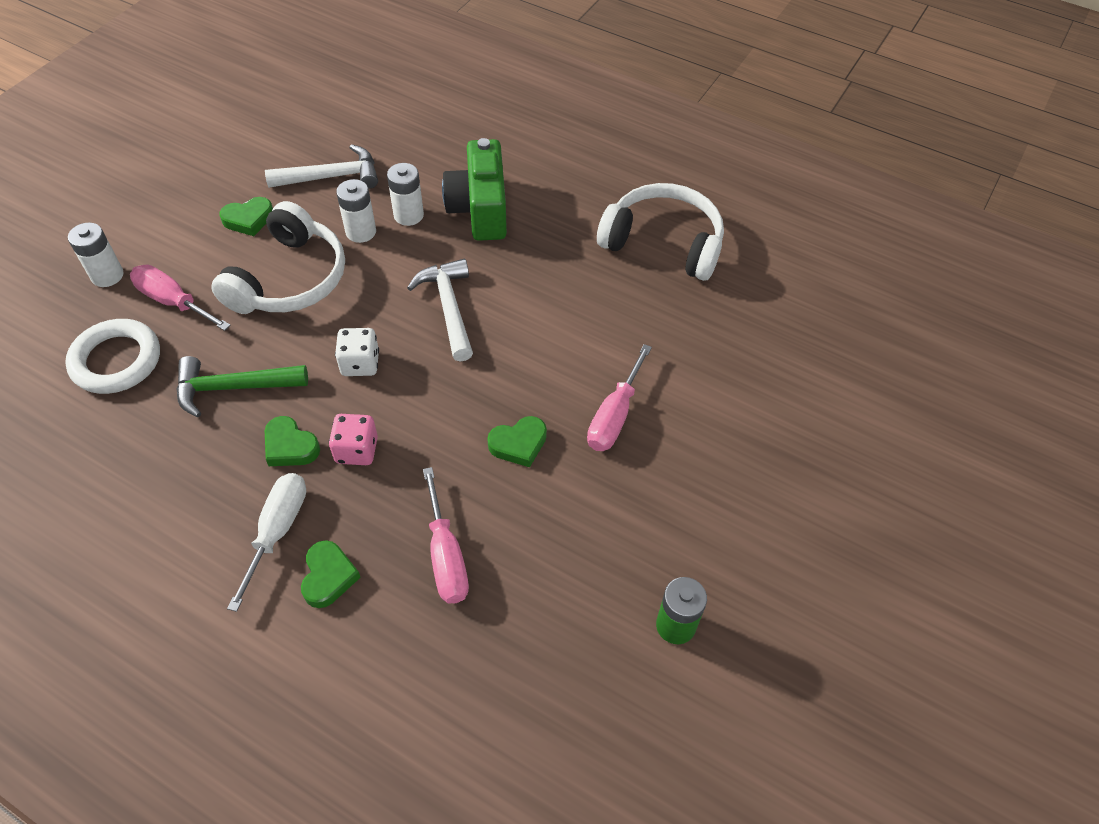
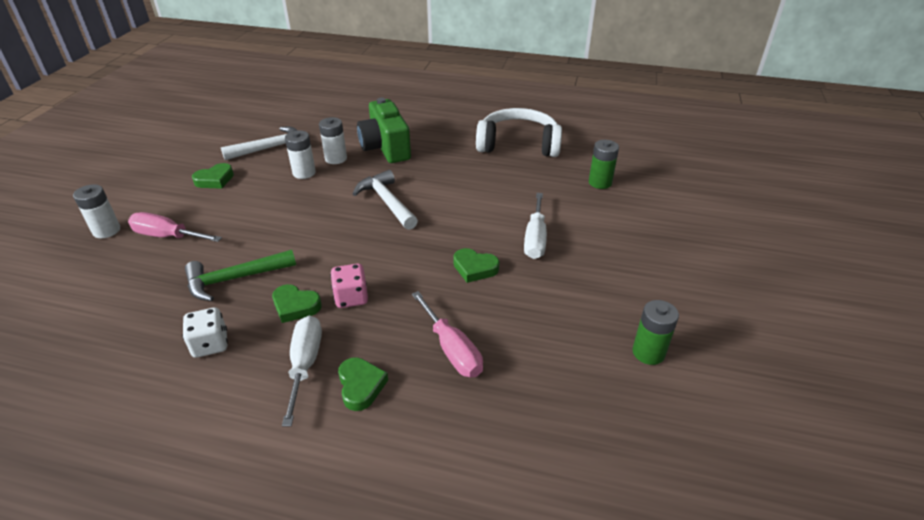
camera: 15 degrees left, 15 degrees down
white ring [65,319,160,394] -> none
white headphones [211,201,345,314] -> none
white dice [335,328,379,376] -> white dice moved to [182,307,228,358]
green heart [487,416,547,467] -> green heart turned 60 degrees clockwise [453,248,500,283]
pink screwdriver [587,344,652,451] -> white screwdriver [524,193,547,259]
none -> green battery [589,140,619,189]

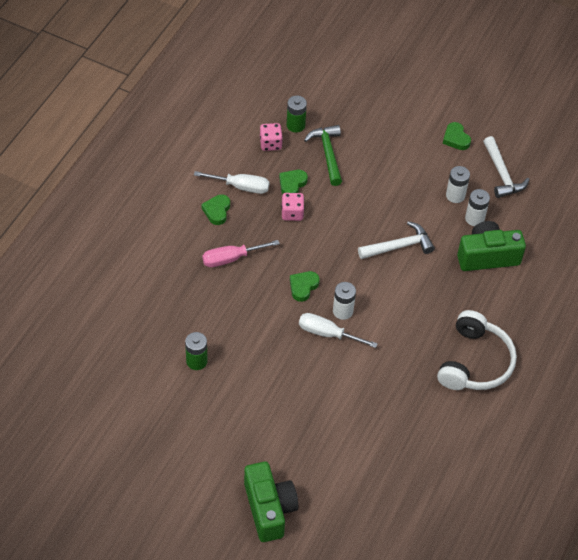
camera: 100 degrees right, 15 degrees up
white battery [73,184,120,238] -> white battery moved to [333,282,356,320]
pink screwdriver [128,212,222,242] -> none
white dice [182,307,228,358] -> pink dice [260,123,283,151]
green heart [338,357,388,411] -> green heart turned 105 degrees clockwise [201,194,230,225]
green battery [589,140,619,189] -> green battery moved to [287,96,307,133]
none -> green camera [244,462,298,542]

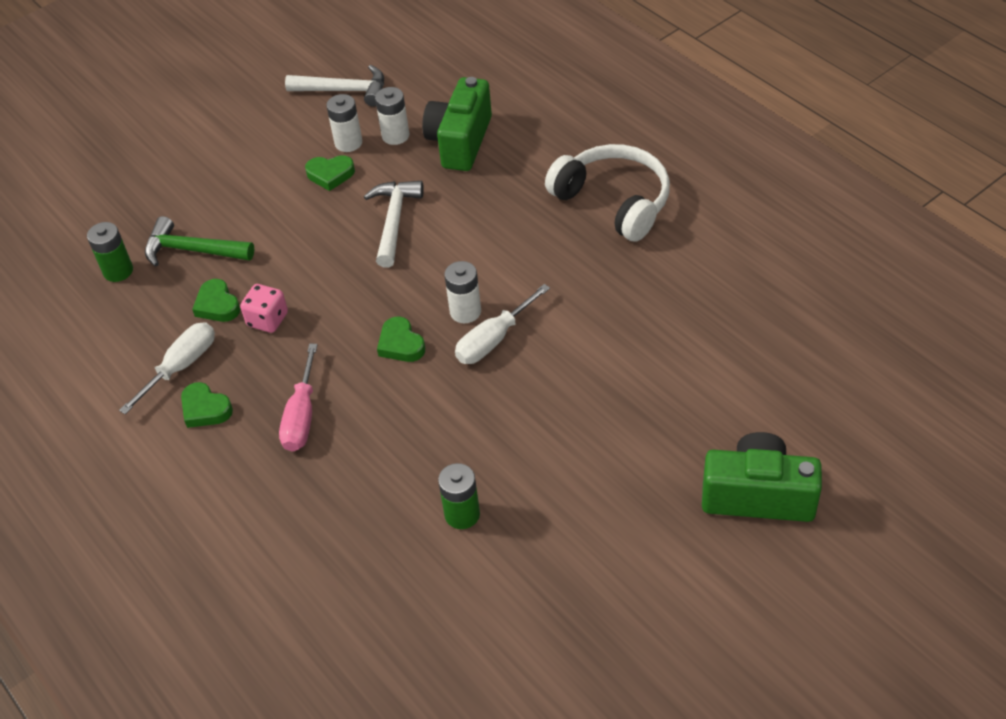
camera: 60 degrees left, 5 degrees down
pink dice [260,123,283,151] -> none
green heart [443,122,471,150] -> green heart moved to [305,155,355,191]

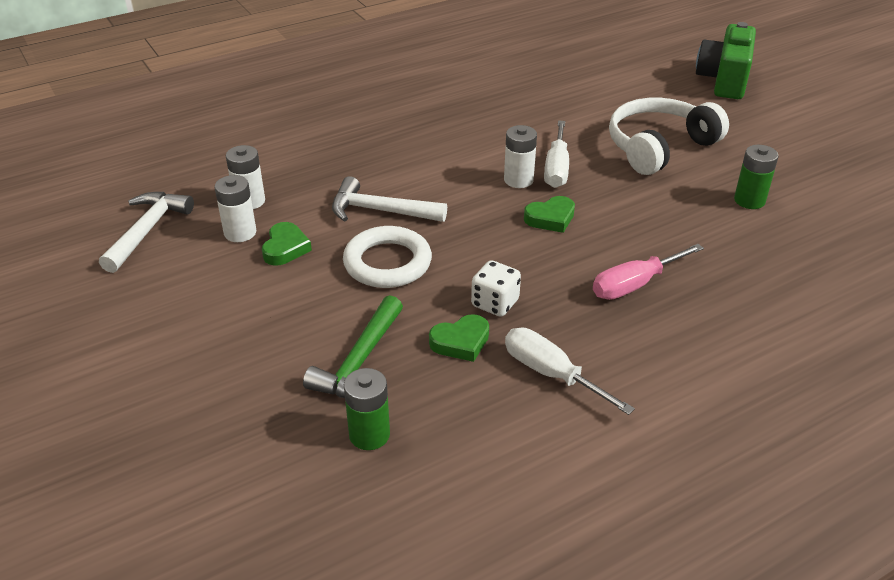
camera: 85 degrees left, 10 degrees down
green heart [181,382,233,428] -> none
pink dice [240,284,288,333] -> white dice [471,260,521,317]
pink screwdriver [279,344,318,452] -> pink screwdriver turned 135 degrees clockwise [593,244,704,300]
green camera [422,77,492,171] -> none
white screwdriver [455,284,550,364] -> white screwdriver turned 45 degrees clockwise [544,120,569,188]
white headphones [545,144,670,241] -> white headphones moved to [609,98,729,175]
none -> white ring [343,226,432,288]

